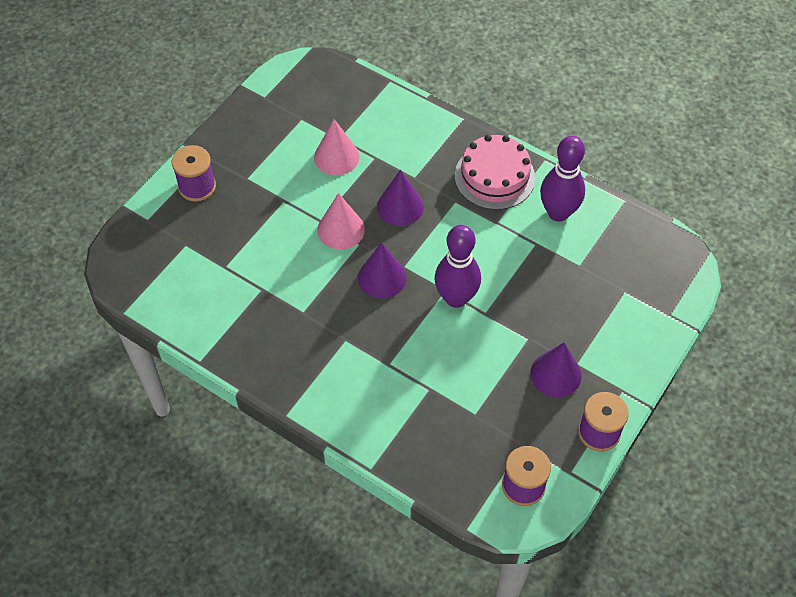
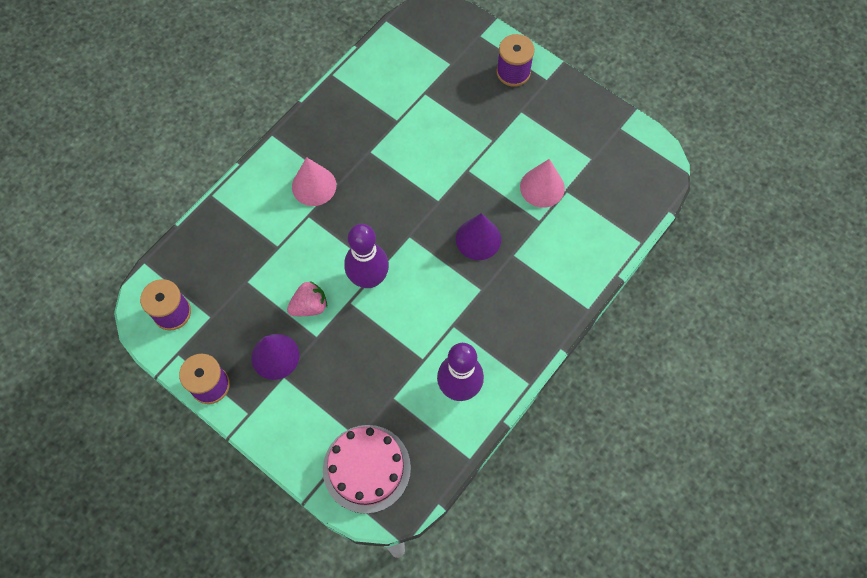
camera: 95 degrees right, 10 degrees up
pink cone [317,193,365,250] -> pink cone moved to [292,157,336,206]
purple cone [358,242,406,299] -> none
pink cake [455,135,535,210] -> pink cake moved to [323,425,411,514]
none -> pink strawberry [287,281,327,316]

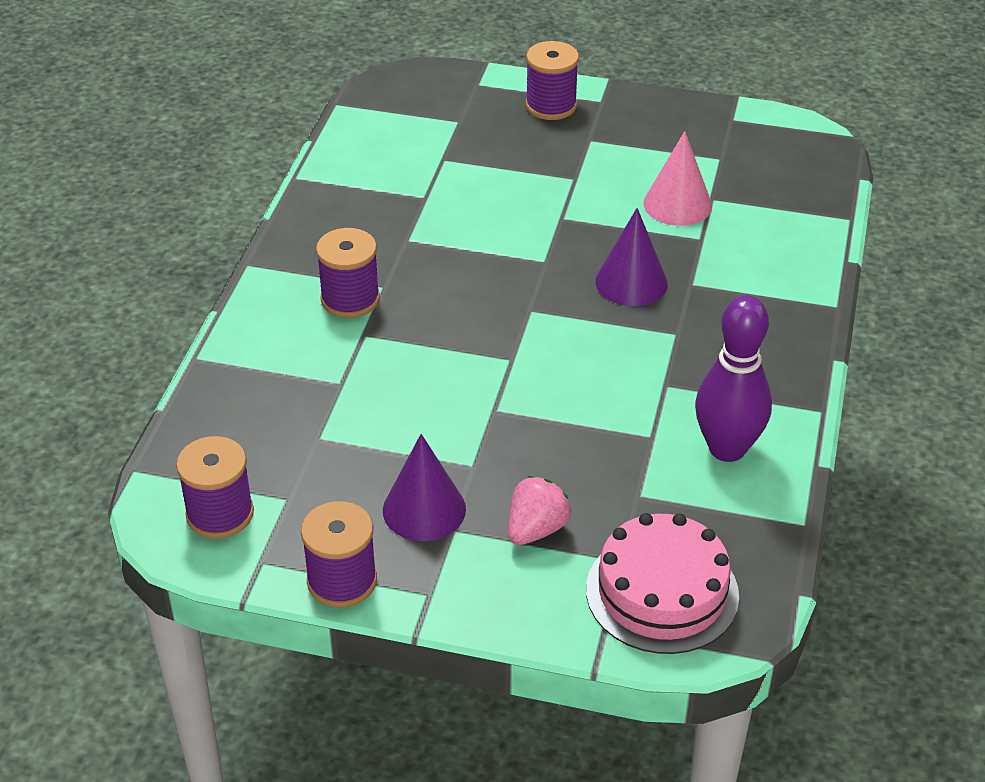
camera: 25 degrees left, 25 degrees down
pink strawberry [287,281,327,316] -> pink strawberry moved to [508,476,571,545]
pink cone [292,157,336,206] -> purple spool [316,228,380,318]
purple bowling pin [344,224,389,288] -> none

